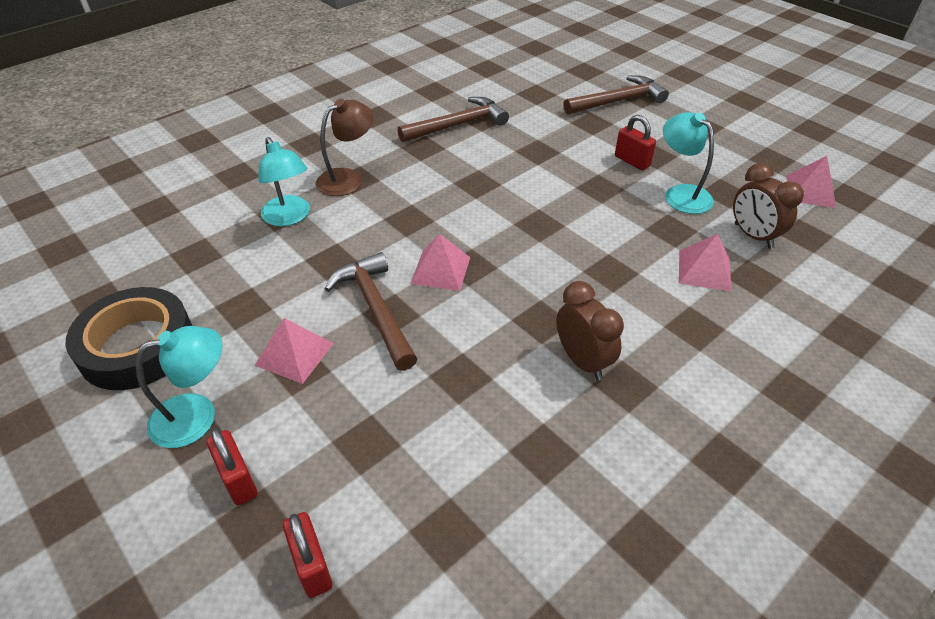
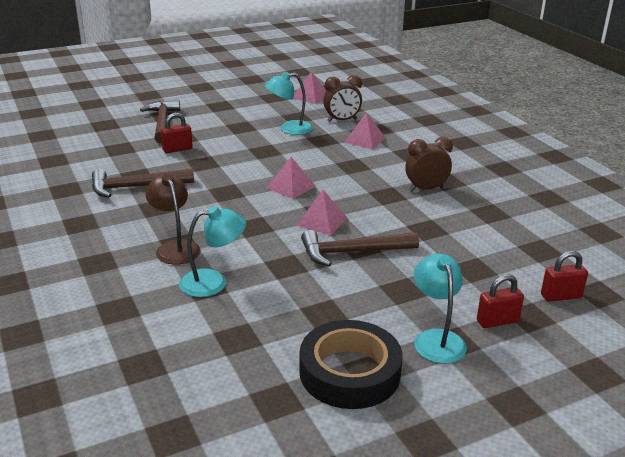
camera: 75 degrees left, 15 degrees down
pink pyramid [255,318,334,384] -> pink pyramid moved to [266,157,316,199]
brown hammer [398,97,509,143] -> brown hammer turned 90 degrees counterclockwise [92,168,194,198]
red padlock [615,115,656,170] -> red padlock moved to [161,113,193,153]

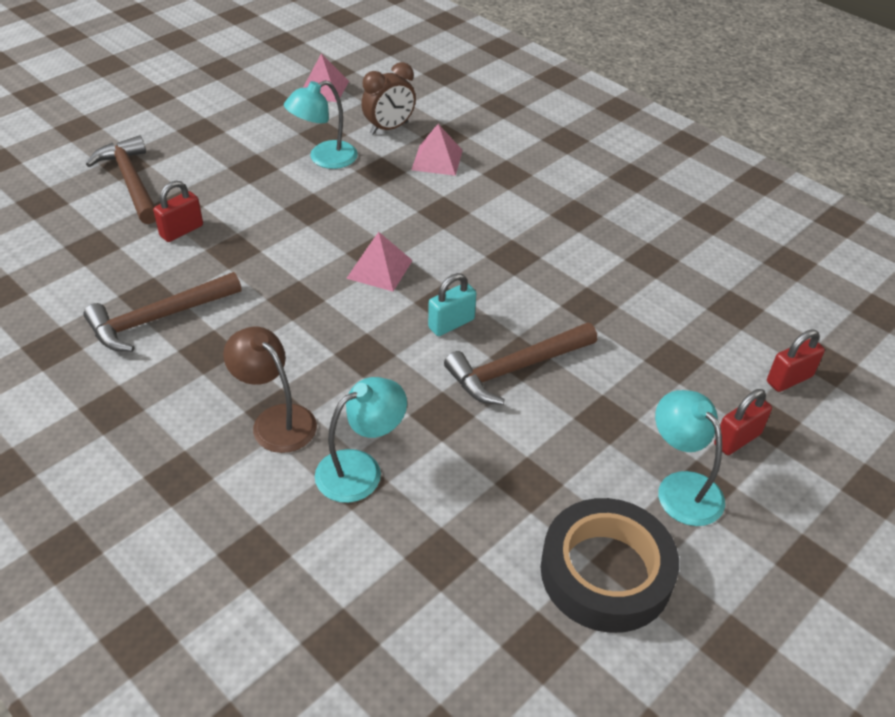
camera: 20 degrees left, 15 degrees up
pink pyramid [296,190,347,235] -> turquoise padlock [428,273,476,336]
brown clock [405,137,453,191] -> none

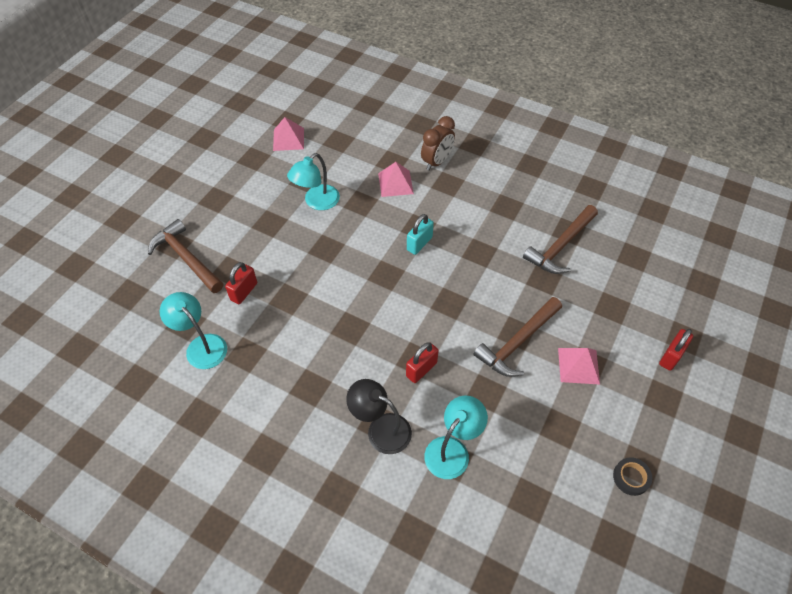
camera: 15 degrees left, 10 degrees up
brown hammer [84,272,242,352] -> brown hammer moved to [523,205,598,274]
brown lamp [223,327,317,453] -> black lamp [346,379,412,454]
pink pyramid [346,232,413,291] -> pink pyramid moved to [558,348,600,385]
brown clock [361,62,416,135] -> brown clock moved to [421,116,455,171]
turquoise padlock [428,273,476,336] -> turquoise padlock moved to [407,214,434,255]
black tape [541,498,679,633] -> black tape [613,457,652,496], size x0.42
turquoise lamp [655,390,725,526] -> turquoise lamp moved to [160,292,227,369]
red padlock [767,329,825,392] -> red padlock moved to [406,342,439,383]

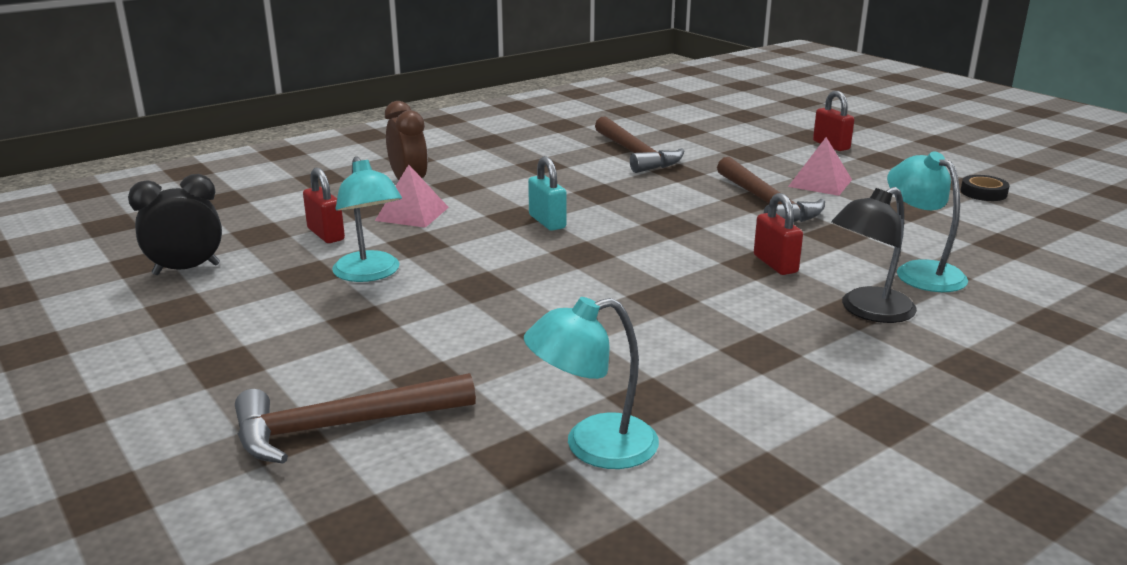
camera: 65 degrees left, 30 degrees down
red padlock [225,262,257,304] -> red padlock moved to [303,167,345,243]
pink pyramid [273,117,304,151] -> black clock [128,174,222,275]

